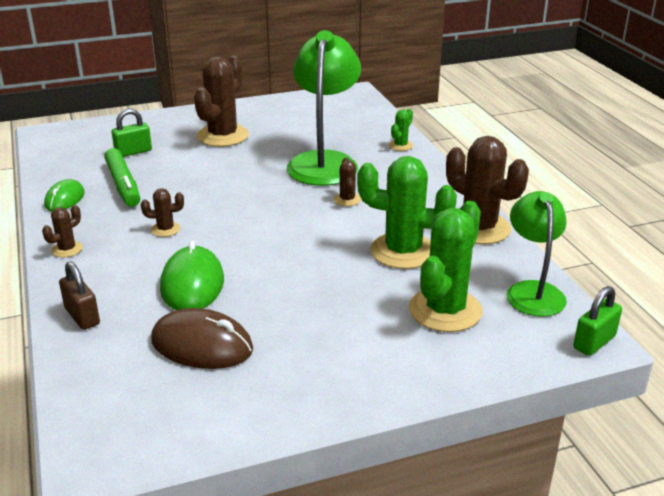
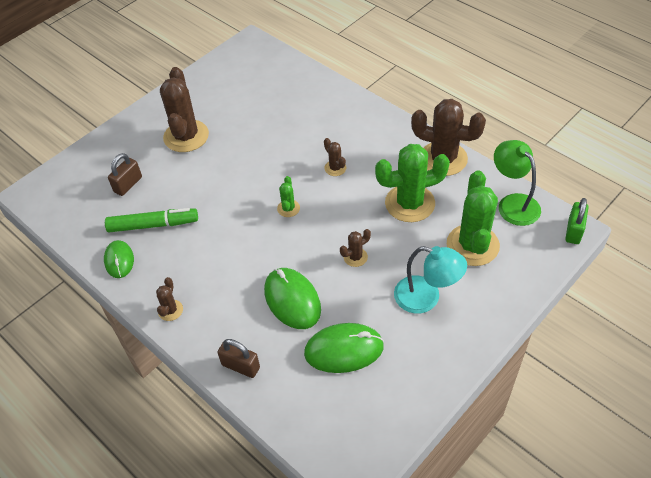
camera: 25 degrees left, 20 degrees up
green marker [104,148,140,207] -> green marker turned 45 degrees counterclockwise [105,208,198,232]
green padlock [111,109,152,157] -> brown padlock [108,153,142,196]
brown cactus [141,188,184,237] -> brown cactus moved to [340,229,371,267]
brown mouse [151,308,253,369] -> green mouse [304,323,384,373]
green lamp [287,30,361,186] -> none
green cactus [389,109,413,151] -> green cactus moved to [277,176,300,217]
none -> turquoise lamp [394,246,467,314]

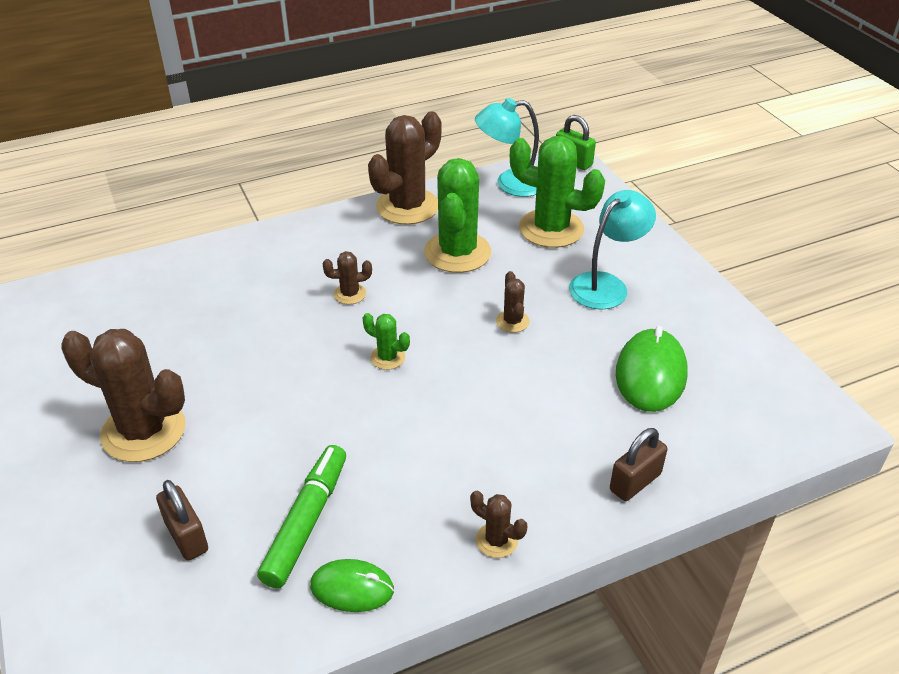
camera: 70 degrees left, 10 degrees down
green mouse [264,268,321,329] -> none
green lamp [494,140,541,226] -> turquoise lamp [475,98,539,197]

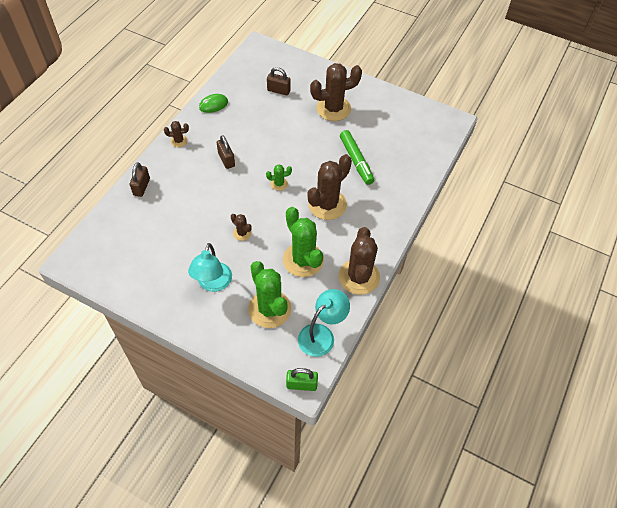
camera: 140 degrees right, 15 degrees up
green marker [257,445,346,588] -> green marker moved to [340,130,374,185]
brown cactus [323,251,372,304] -> brown cactus [308,154,352,220], size x2.17
green cactus [510,136,605,248] -> green cactus turned 75 degrees clockwise [248,261,291,328]
green mouse [616,326,688,412] -> none
none -> brown padlock [217,135,235,169]

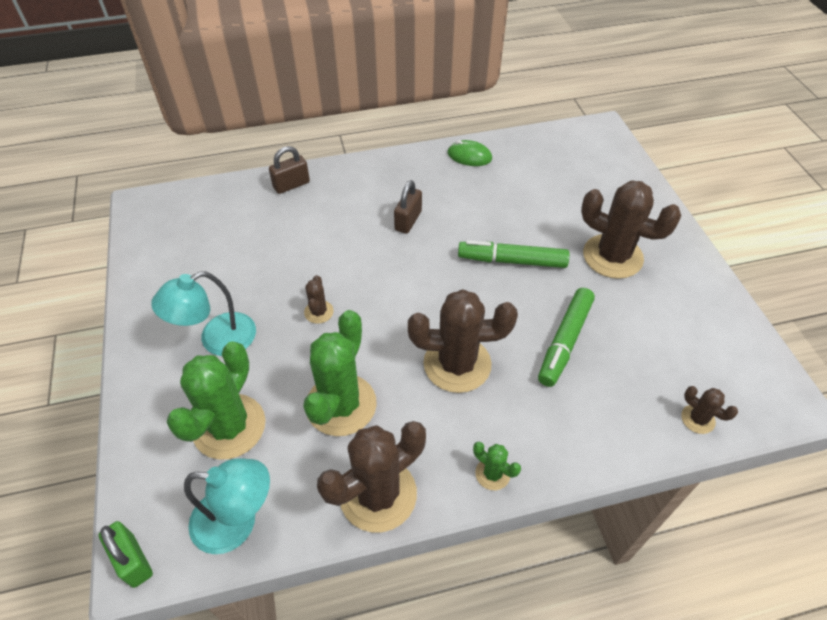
camera: 50 degrees right, 5 degrees down
brown cactus [164,121,189,147] -> brown cactus moved to [681,386,738,434]
green cactus [266,164,292,191] -> green cactus moved to [473,442,521,490]
brown padlock [267,67,291,95] -> none
none -> green marker [458,240,569,268]

